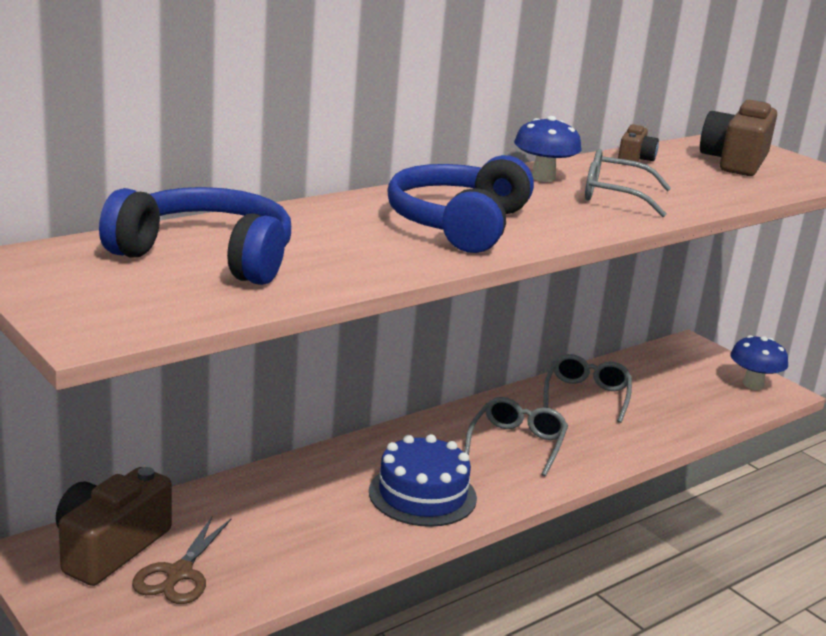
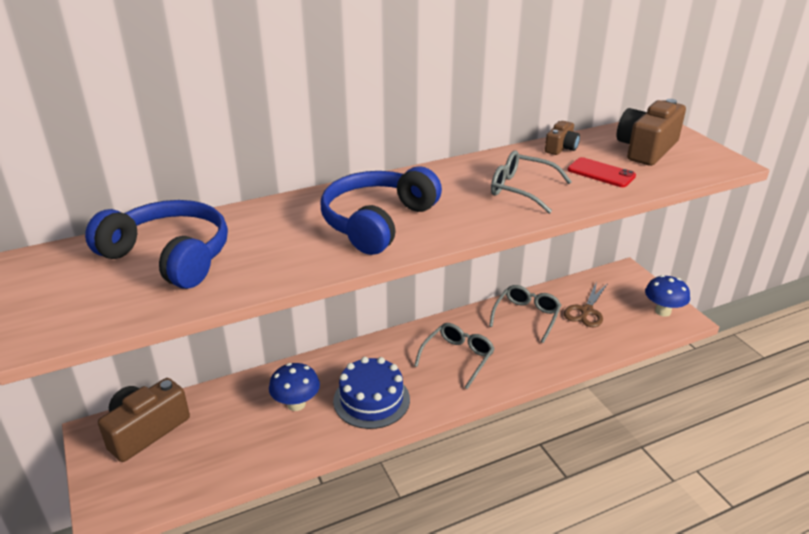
camera: 15 degrees right, 10 degrees up
brown scissors [132,515,231,604] -> brown scissors moved to [564,281,608,327]
blue mushroom [514,116,582,182] -> blue mushroom moved to [269,363,320,411]
none -> red phone [568,157,636,187]

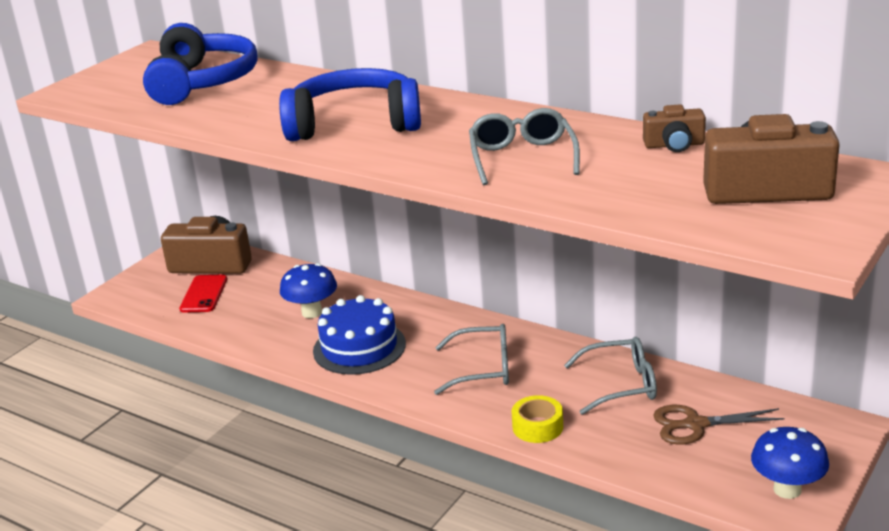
camera: 60 degrees right, 5 degrees down
red phone [568,157,636,187] -> red phone moved to [179,274,227,313]
none -> yellow tape [512,395,563,443]

